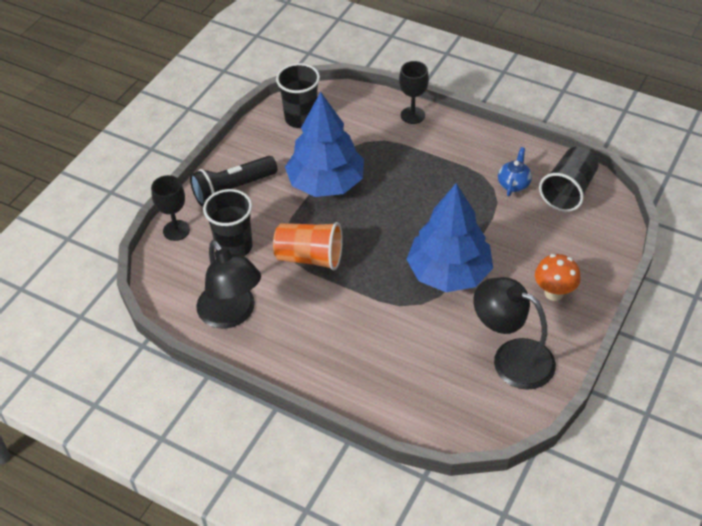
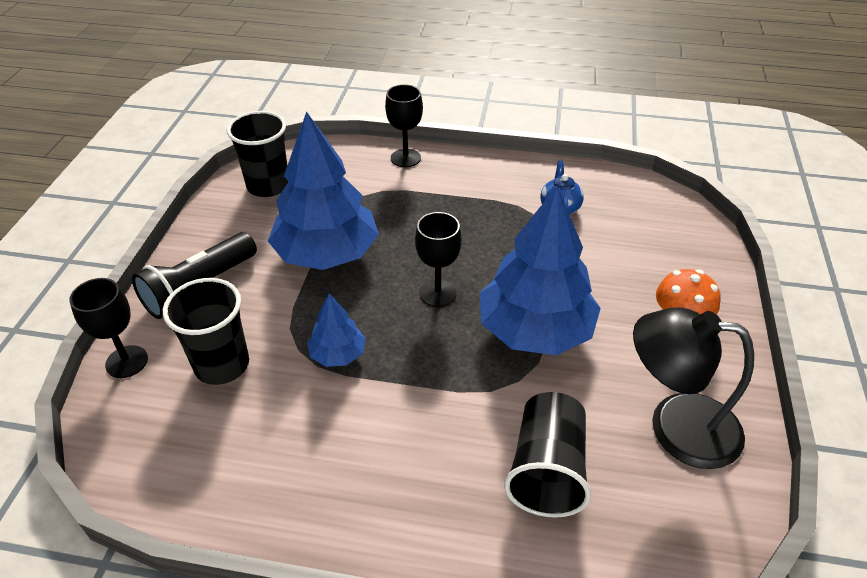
camera: 20 degrees left, 5 degrees down
black lamp [196,240,261,329] -> none
orange cup [273,222,343,270] -> blue tree [307,294,366,367]
black cup [539,147,598,212] -> black cup moved to [504,392,591,518]
none -> black goblet [415,212,462,307]

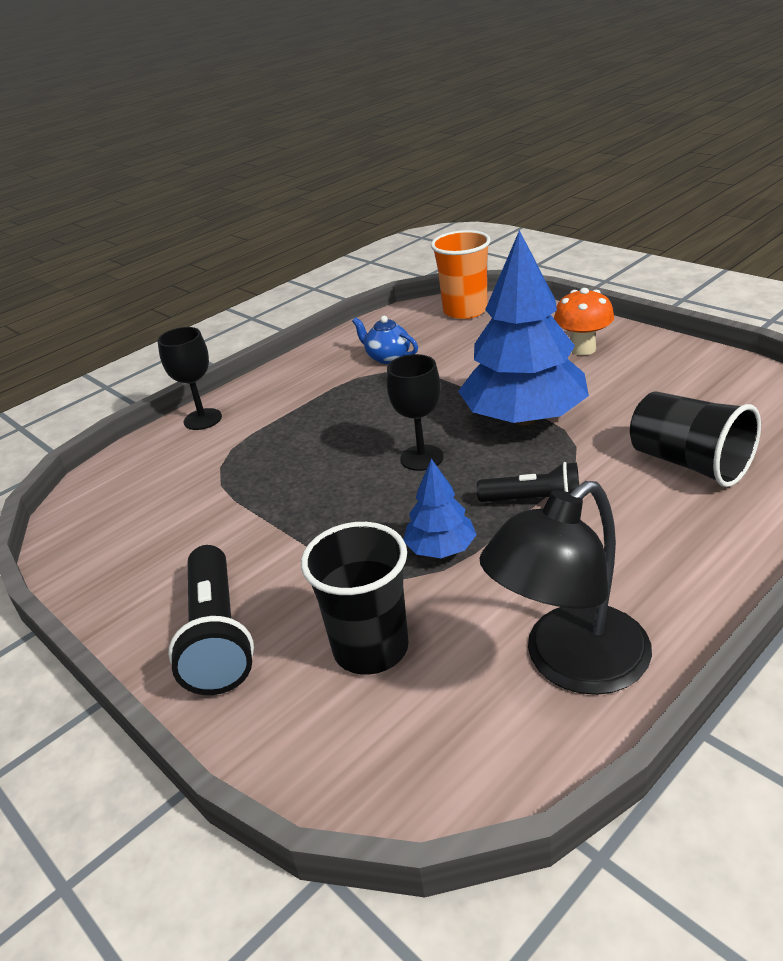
camera: 50 degrees left, 10 degrees down
black goblet [70,278,148,378] -> none
black cup [227,111,289,197] -> none
blue tree [268,111,379,270] -> none
black lamp [633,307,754,469] -> black lamp moved to [480,481,652,695]
none -> orange cup [431,230,491,319]
none -> black flashlight [477,462,579,502]

